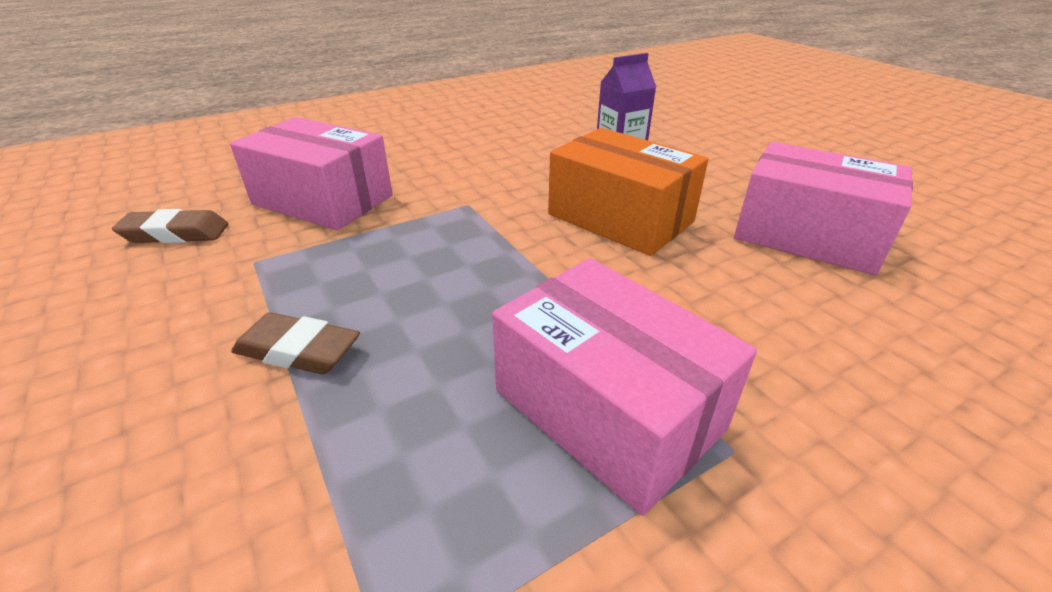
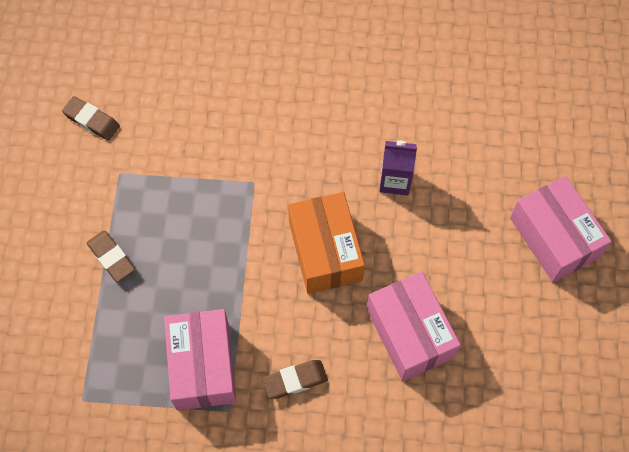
camera: 35 degrees right, 30 degrees up
pink box [230,117,393,230] -> pink box moved to [510,176,612,282]
none -> brown eraser [263,360,328,399]

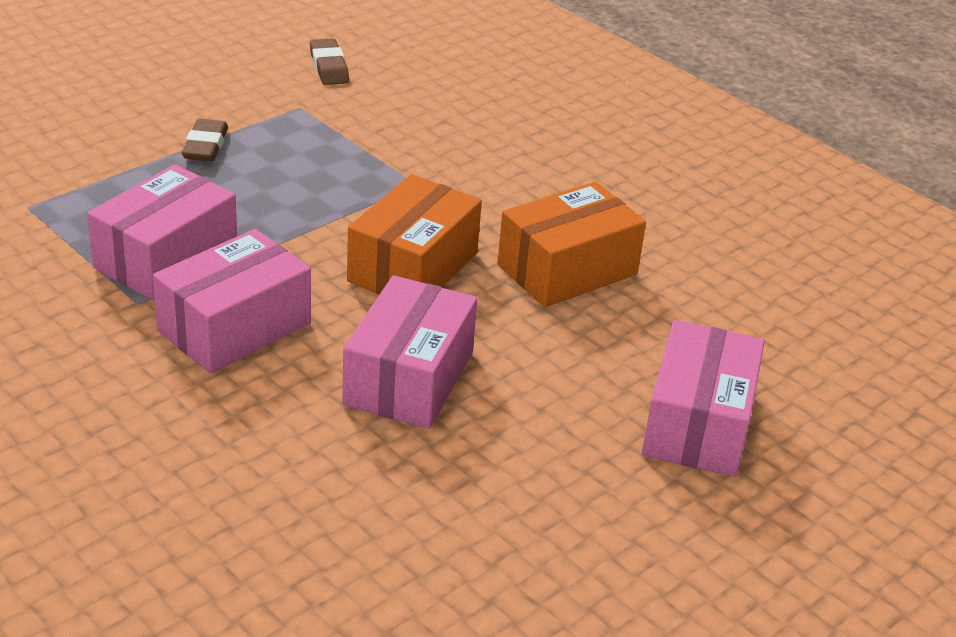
camera: 40 degrees right, 30 degrees down
brown eraser [263,360,328,399] -> pink box [153,229,311,374]
purple carton [379,140,417,195] -> orange box [497,182,646,307]

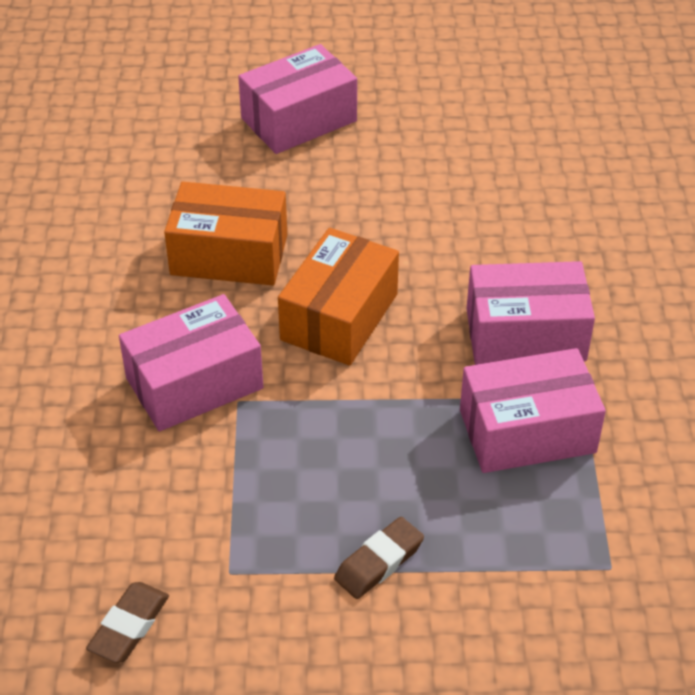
camera: 135 degrees left, 10 degrees up
pink box [342,275,477,429] -> pink box moved to [119,294,263,431]
orange box [347,174,482,295] -> orange box turned 45 degrees counterclockwise [278,228,399,365]

